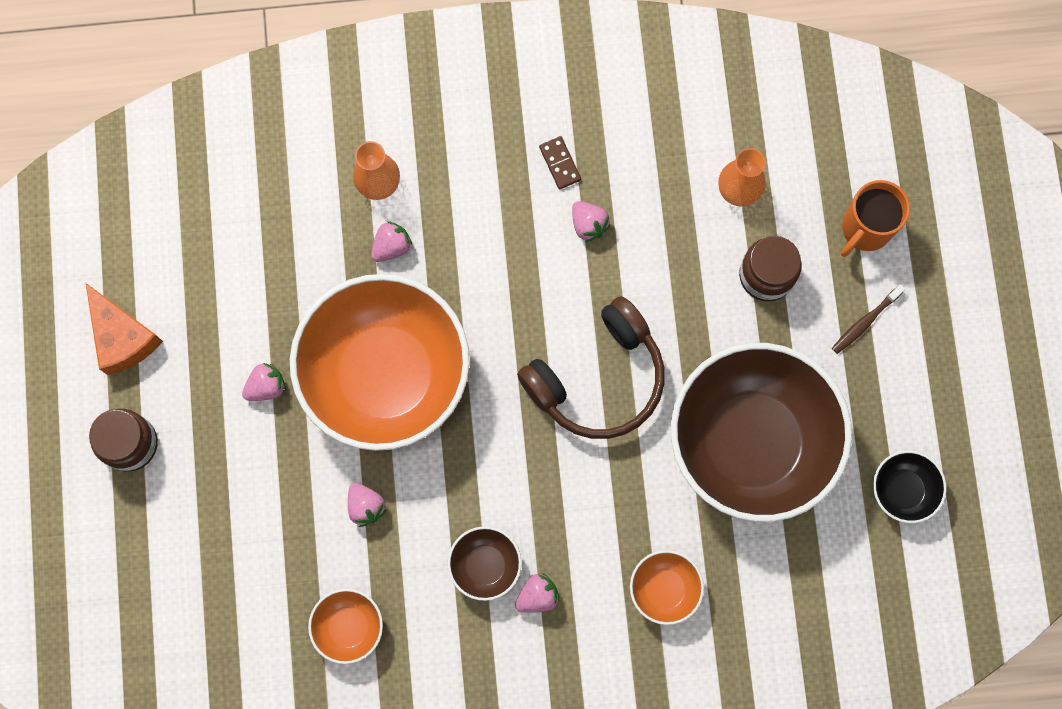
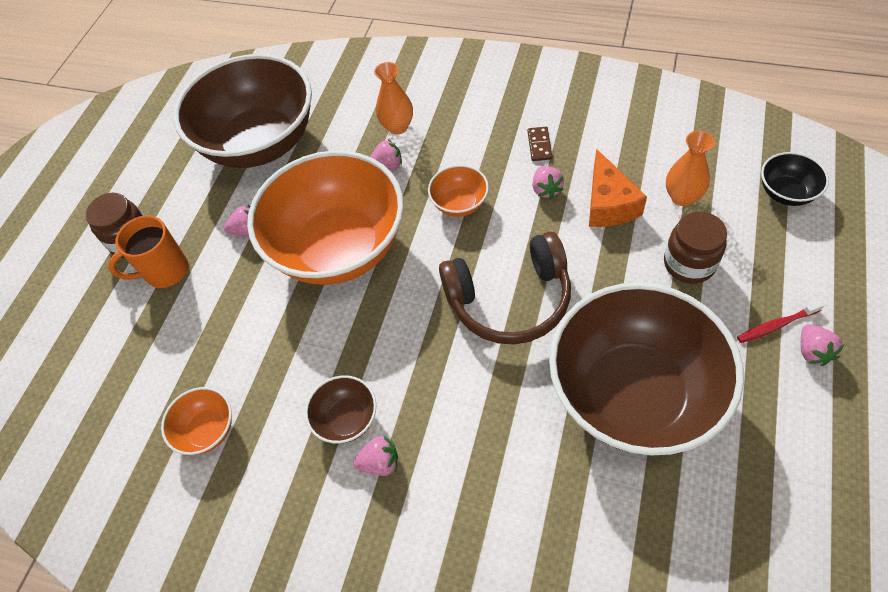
camera: 30 degrees right, 20 degrees down
orange cheese [86,283,163,375] -> orange cheese moved to [589,149,647,227]
pink strawberry [348,483,387,527] -> pink strawberry moved to [801,324,845,366]
orange bowl [630,550,704,625] -> orange bowl moved to [428,165,489,217]
brown toothbrush [832,284,905,354] -> red toothbrush [737,300,824,343]
orange mug [841,180,910,257] -> orange mug moved to [108,216,188,288]
black bowl [873,450,947,523] -> black bowl moved to [761,152,829,206]
none -> brown bowl [174,54,312,168]

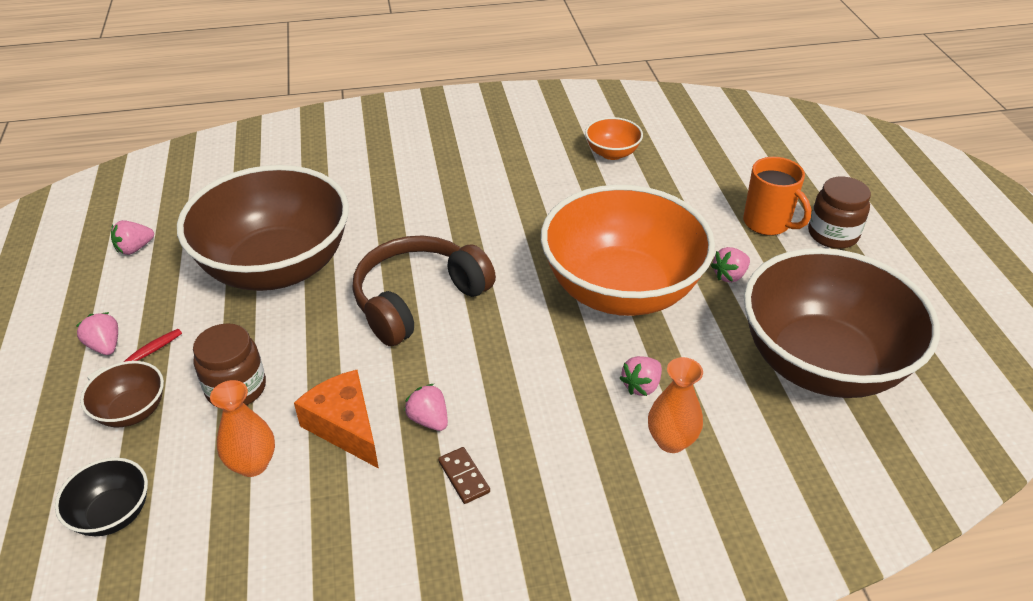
camera: 145 degrees right, 15 degrees down
orange mug [108,216,188,288] -> orange mug turned 105 degrees clockwise [743,157,811,236]
brown bowl [305,375,377,443] -> brown bowl moved to [80,361,164,427]
pink strawberry [353,436,398,476] -> pink strawberry moved to [111,220,154,255]
orange bowl [428,165,489,217] -> none

